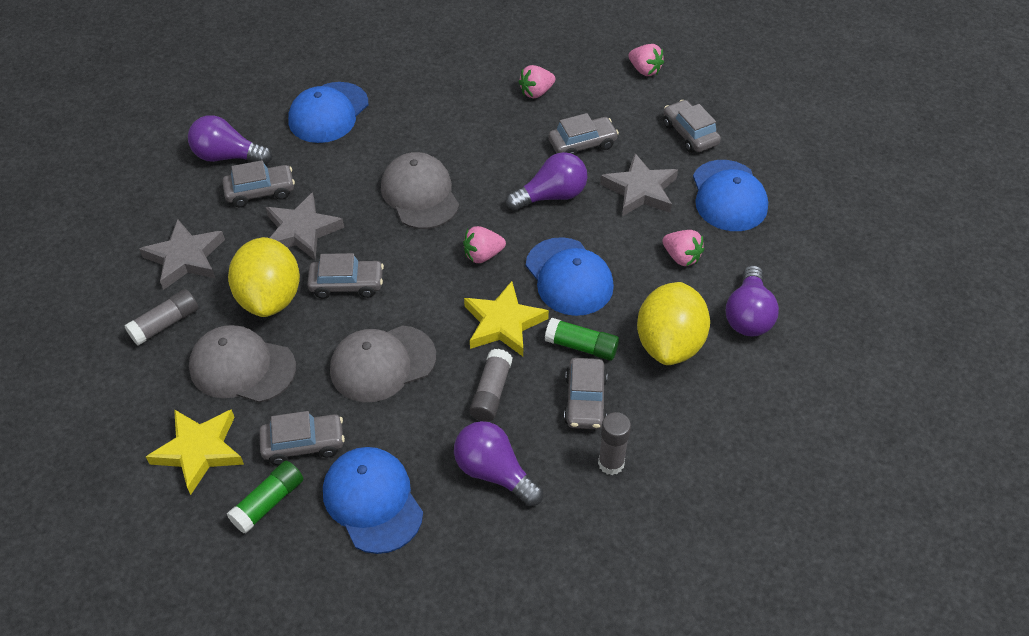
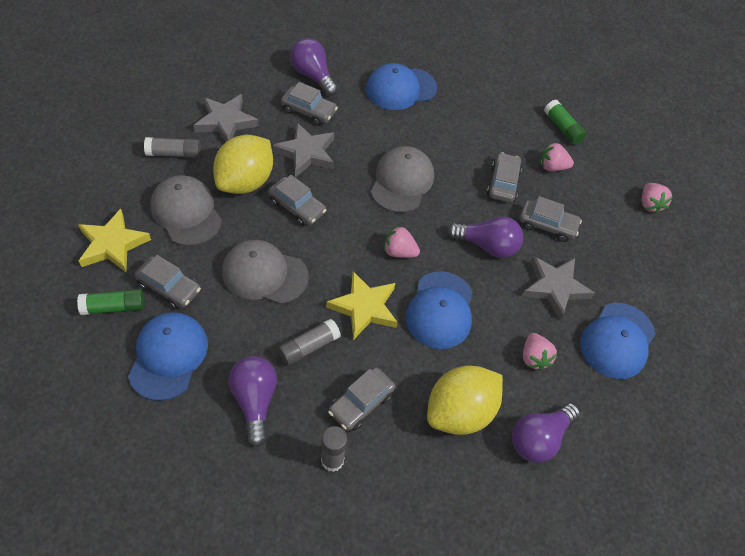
camera: 35 degrees right, 5 degrees up
green glue stick [545,318,619,361] -> green glue stick moved to [544,100,587,145]
grey car [663,100,721,153] -> grey car moved to [487,152,522,203]

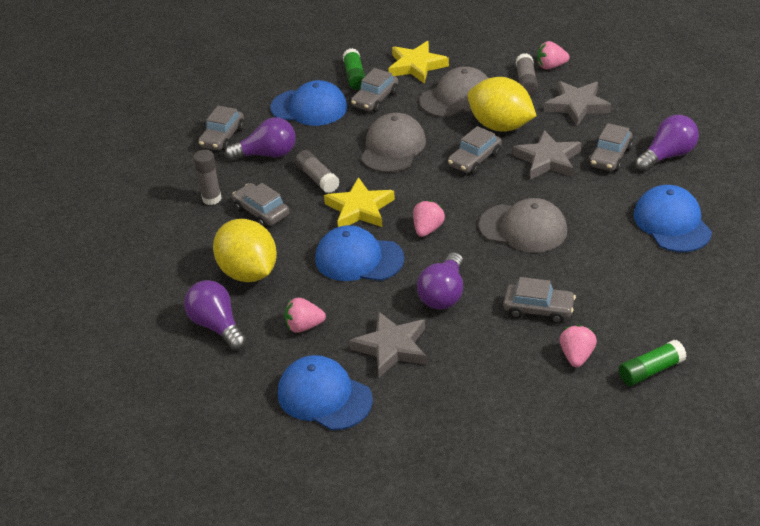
camera: 100 degrees right, 15 degrees down
grey car [520,196,582,242] -> grey car moved to [198,106,245,151]
pink strawberry [642,183,673,214] -> pink strawberry moved to [537,41,569,69]

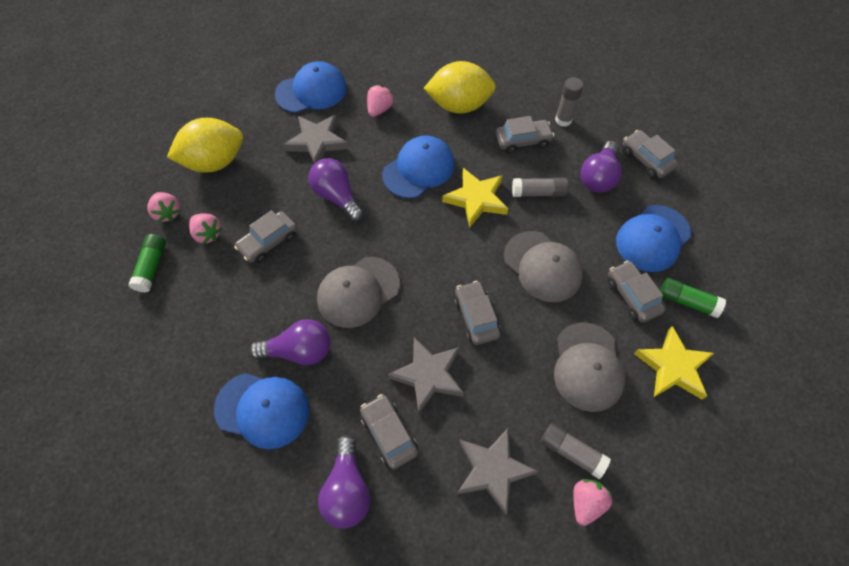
camera: 120 degrees right, 20 degrees up
purple light bulb [184,280,247,351] -> purple light bulb moved to [249,319,330,365]
pink strawberry [413,200,445,237] -> pink strawberry moved to [148,192,181,222]
yellow lemon [468,77,536,132] -> yellow lemon moved to [167,118,243,173]

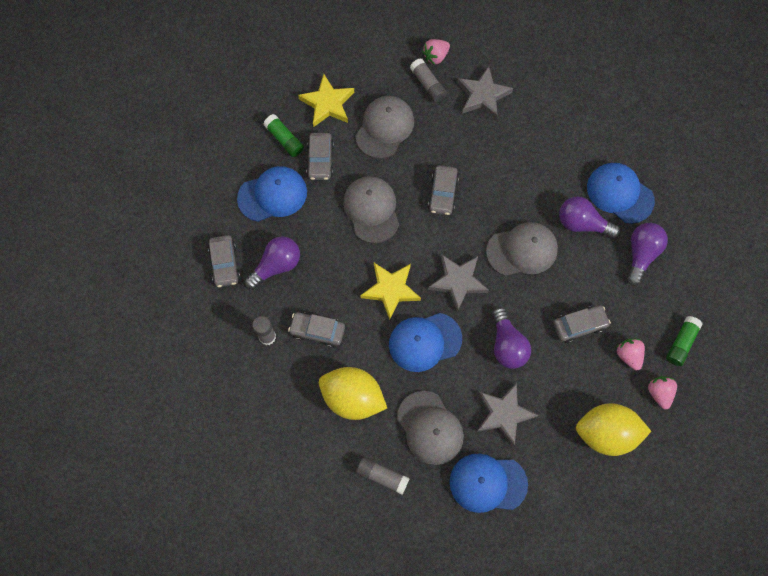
camera: 155 degrees left, 10 degrees up
purple light bulb [318,435,370,529] -> purple light bulb moved to [627,223,668,286]
grey car [360,394,418,469] -> none
pink strawberry [367,85,394,117] -> grey cap [397,391,464,465]
grey star [388,337,464,413] -> grey star moved to [428,254,489,312]
grey glue stick [512,178,568,197] -> grey glue stick moved to [356,457,410,495]

